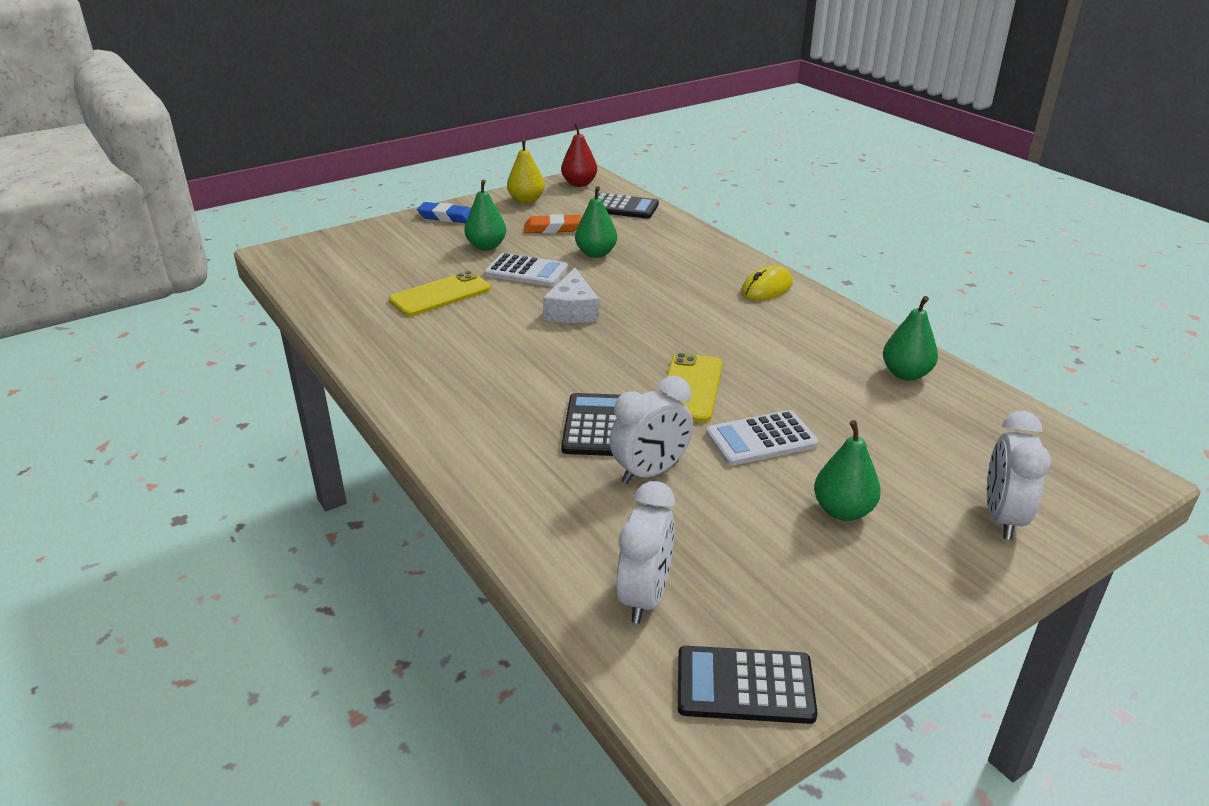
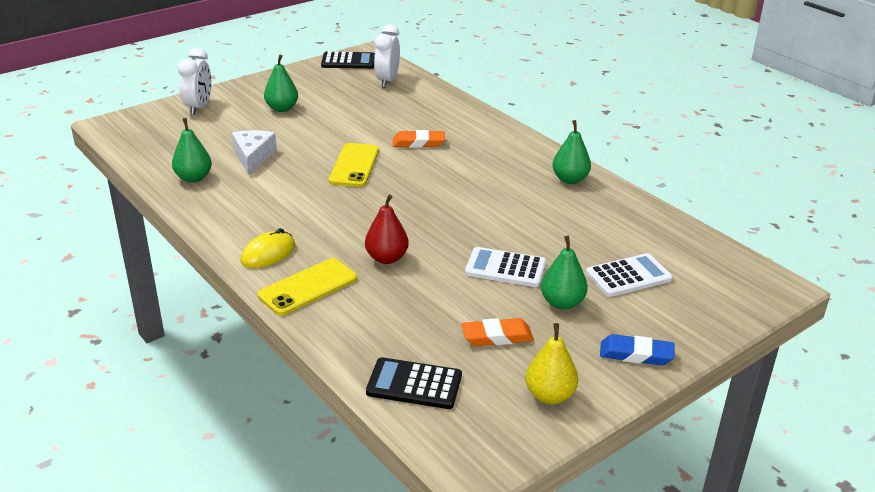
camera: 175 degrees right, 0 degrees up
yellow phone [389,271,491,316] -> yellow phone moved to [258,258,357,315]
white cheese [543,268,599,323] -> white cheese moved to [232,130,277,175]
red pear [561,123,597,187] -> red pear moved to [365,195,409,264]
black calculator [561,393,620,456] -> orange eraser [393,130,445,148]
green pear [575,186,617,258] -> green pear moved to [552,120,591,184]
white clock [610,376,693,484] -> none
white calculator [706,410,819,466] -> white calculator moved to [586,253,673,297]

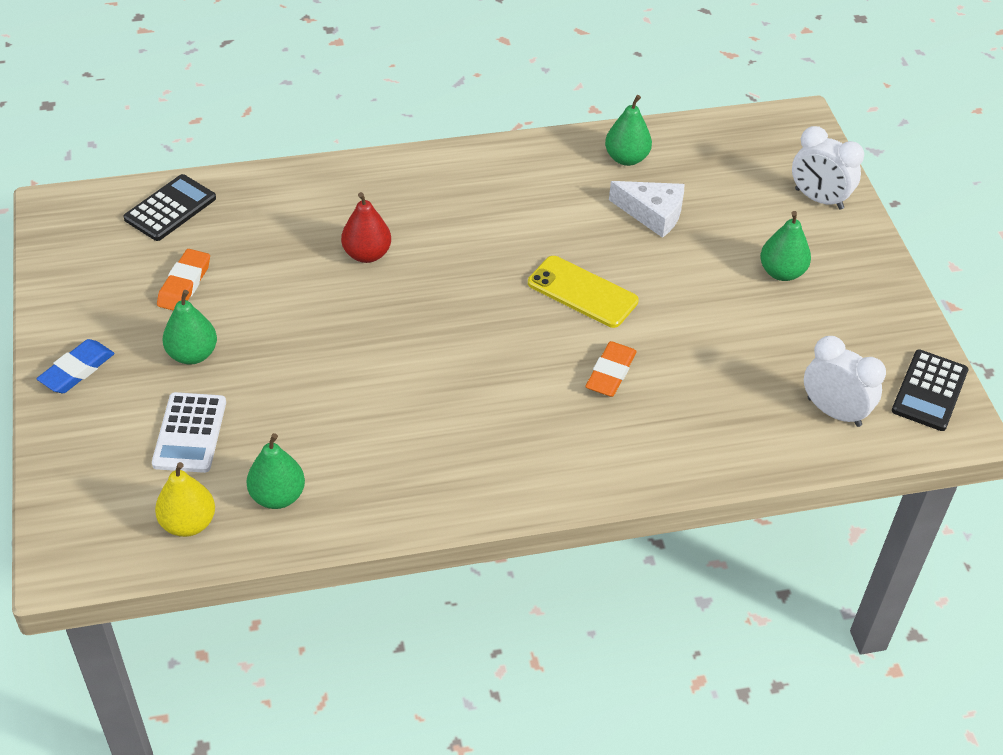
camera: 115 degrees right, 15 degrees up
yellow mouse [240,228,295,268] -> none
yellow phone [258,258,357,315] -> none
white calculator [465,247,546,287] -> none
yellow pear [525,323,578,404] -> yellow pear moved to [155,462,215,537]
green pear [552,120,591,184] -> green pear moved to [246,433,305,509]

